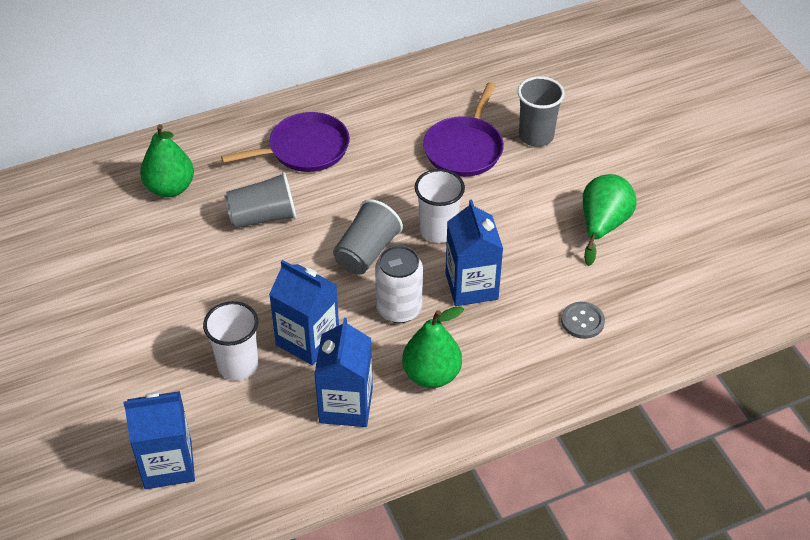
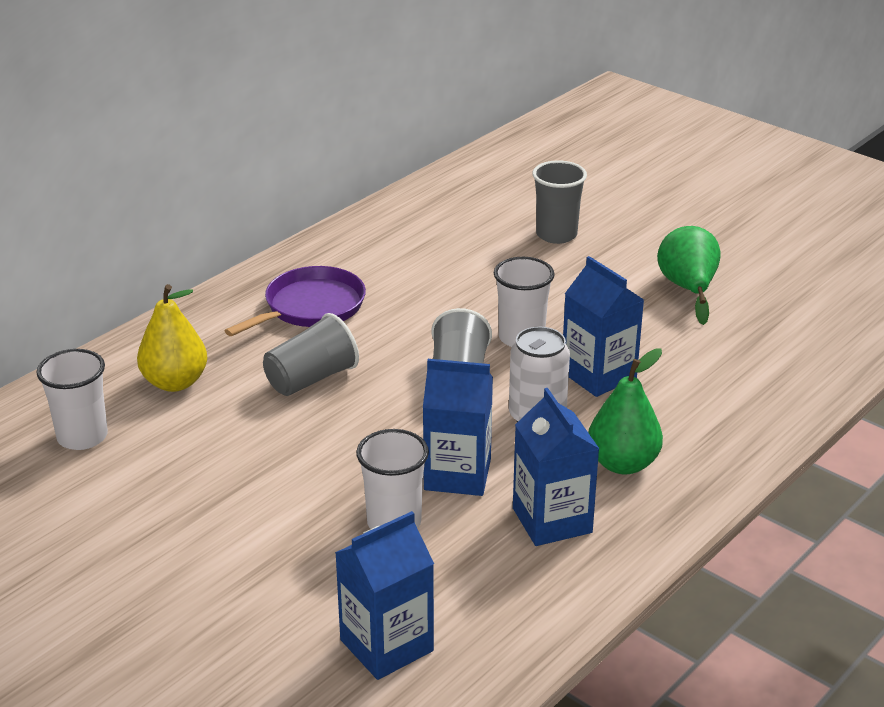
camera: 25 degrees left, 15 degrees down
green pear [140,124,194,197] -> yellow pear [137,284,207,392]
purple pan [423,82,504,177] -> none
grey button [561,302,605,339] -> none
none -> white cup [36,349,108,450]

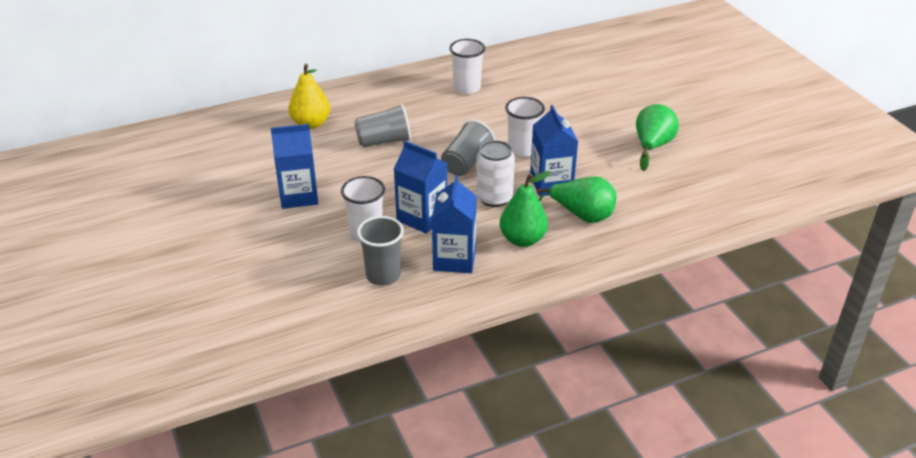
camera: 25 degrees right, 5 degrees up
white cup [36,349,108,450] -> white cup moved to [449,39,485,94]
purple pan [225,266,366,336] -> none
blue carton [335,511,434,680] -> blue carton moved to [271,124,318,209]
grey cup [532,160,587,244] -> grey cup moved to [357,216,404,286]
none -> green pear [537,176,617,223]

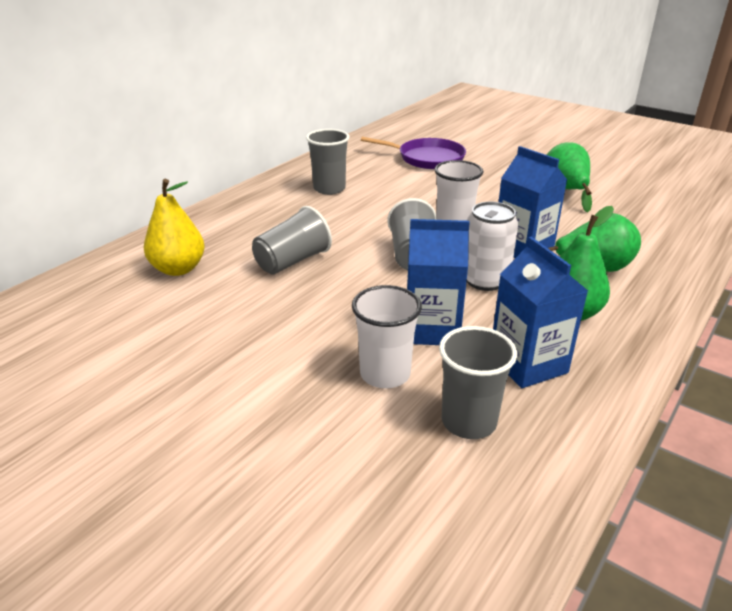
camera: 30 degrees left, 5 degrees down
blue carton [271,124,318,209] -> none
white cup [449,39,485,94] -> grey cup [306,129,350,195]
none -> purple pan [361,137,466,169]

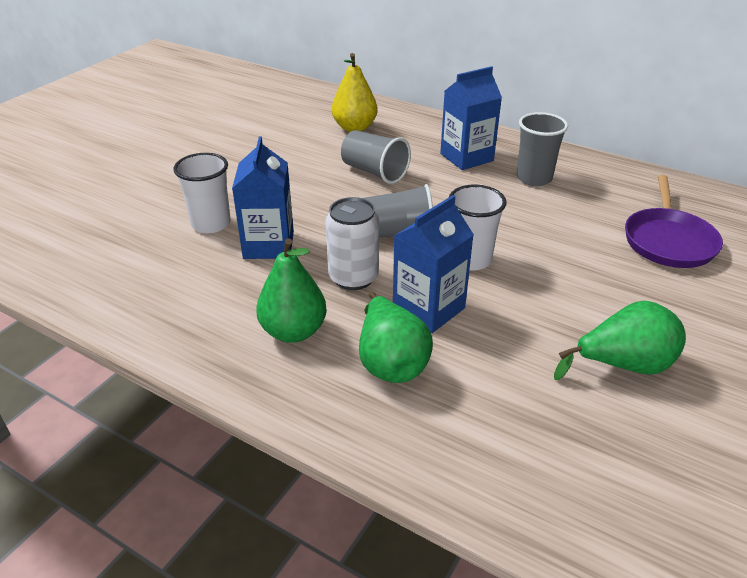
camera: 85 degrees right, 5 degrees up
grey cup [439,326,517,439] -> none
blue carton [493,237,588,388] -> blue carton moved to [440,66,502,170]

